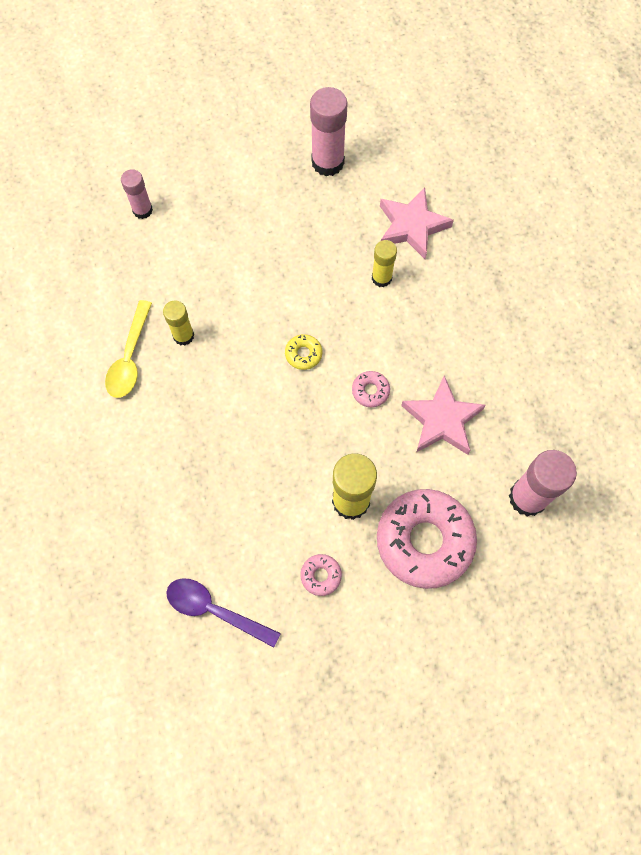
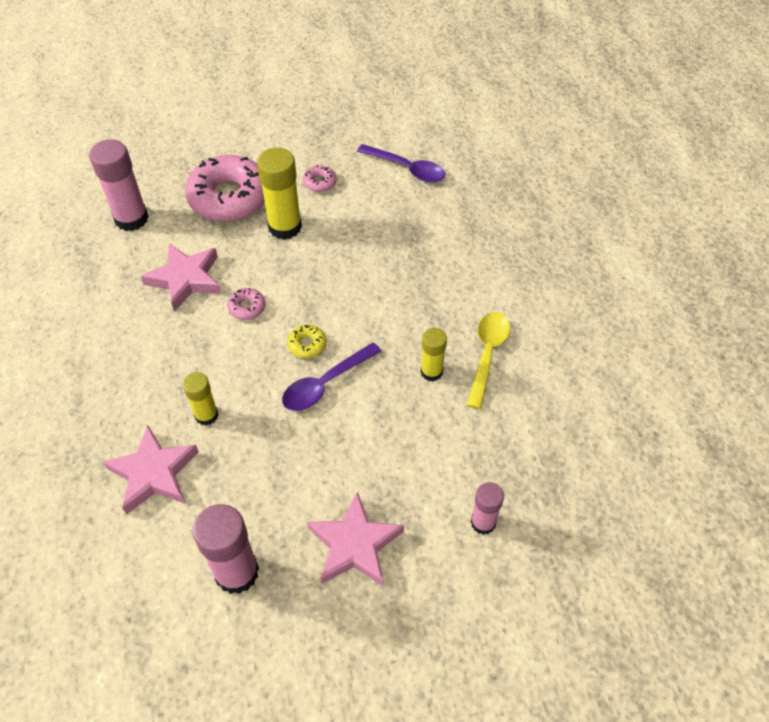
camera: 175 degrees left, 15 degrees down
none -> purple spoon [282,342,382,411]
none -> pink star [307,492,404,586]

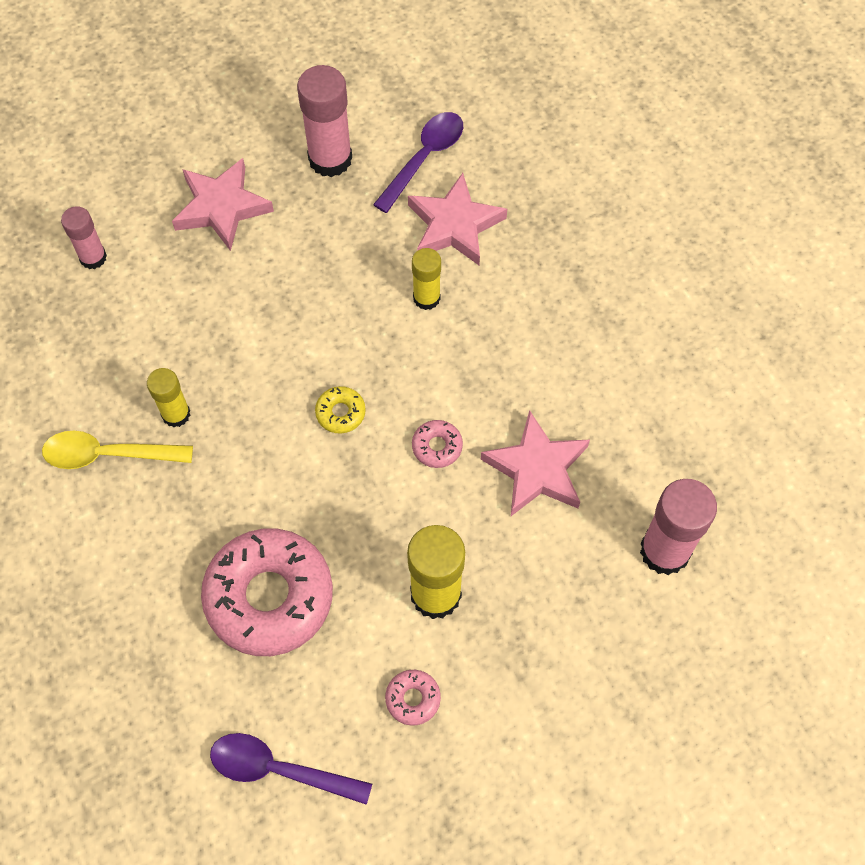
camera: 165 degrees right, 10 degrees up
pink donut [185,155,265,222] -> pink donut moved to [201,529,333,656]
purple spoon [282,342,382,411] -> purple spoon moved to [373,112,463,213]
yellow spoon [467,312,510,409] -> yellow spoon turned 90 degrees clockwise [42,431,193,469]

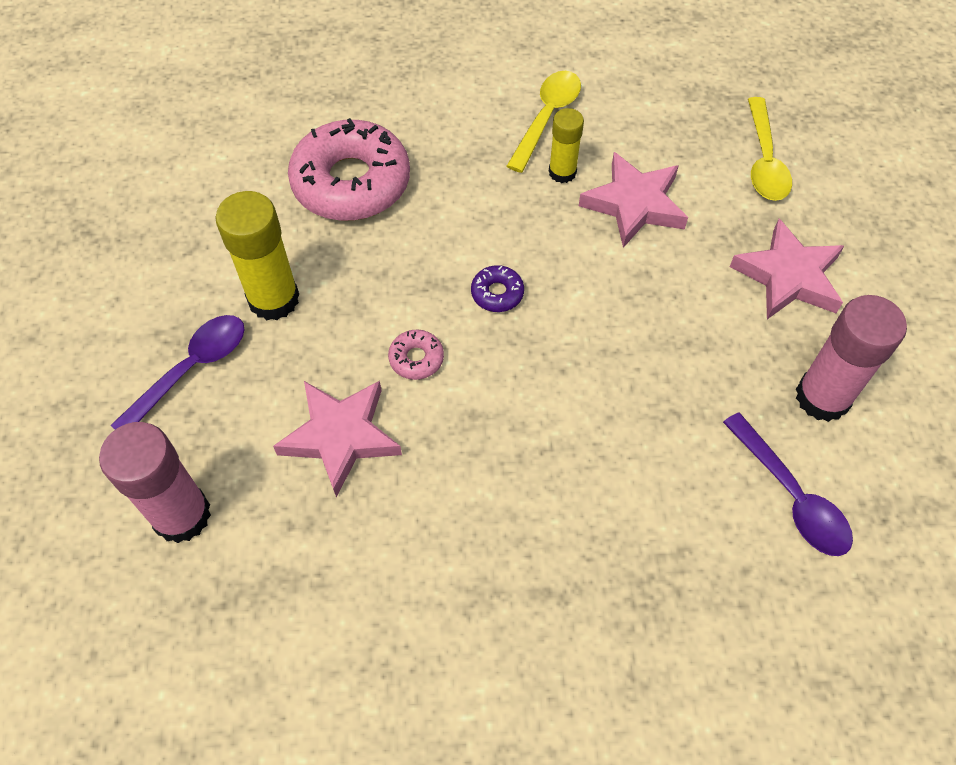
camera: 115 degrees right, 5 degrees down
pink glue stick [61,206,107,269] -> yellow spoon [748,97,792,201]
purple spoon [210,733,372,805] -> purple spoon moved to [111,315,245,429]
yellow donut [315,386,366,434] -> purple donut [471,265,524,312]
pink donut [385,670,441,726] -> none
pink star [408,173,507,265] -> pink star moved to [579,152,688,248]
yellow glue stick [412,248,441,310] -> none

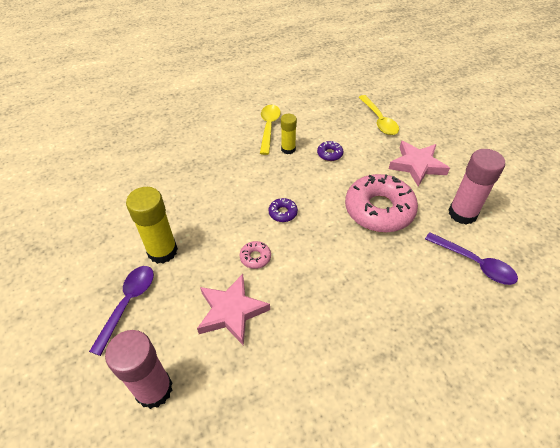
camera: 20 degrees left, 10 degrees down
pink donut [288,118,410,221] -> pink donut moved to [345,174,418,232]
pink star [579,152,688,248] -> purple donut [317,141,343,161]

